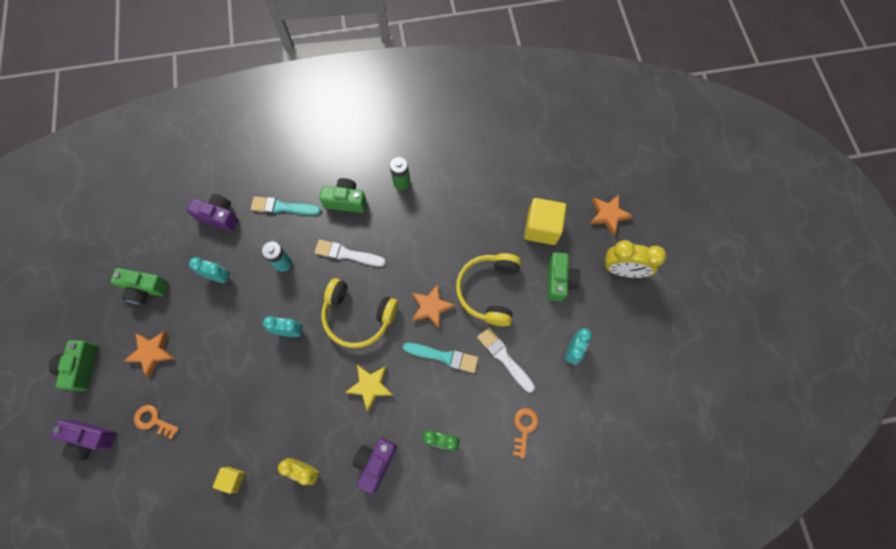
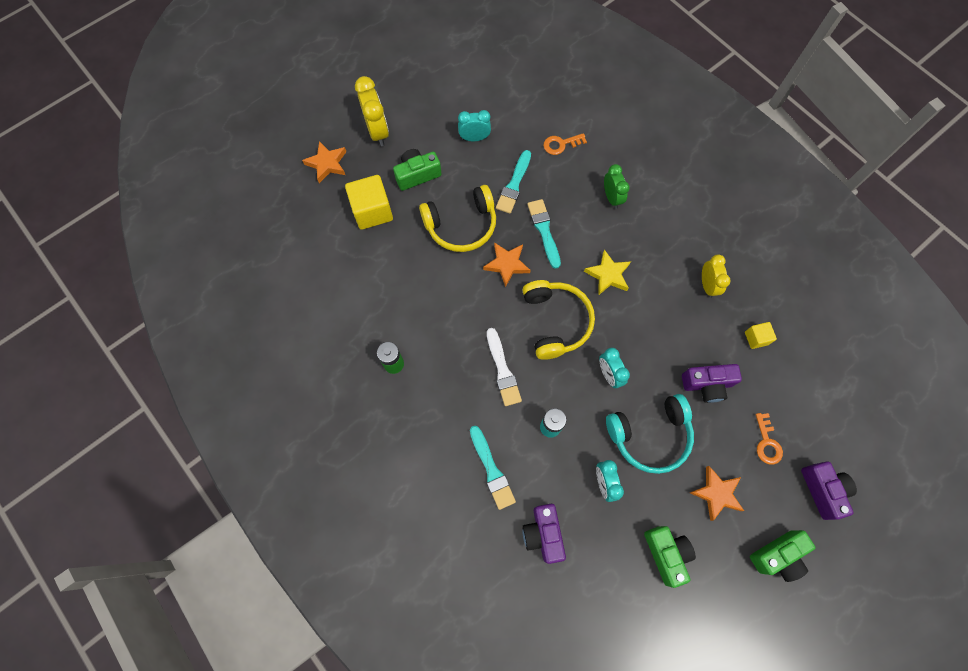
camera: 120 degrees left, 0 degrees up
green camera [319,178,367,213] -> none
purple camera [352,438,397,494] -> purple camera moved to [682,364,742,403]
white brush [477,327,535,392] -> turquoise brush [496,150,531,214]
none -> turquoise headphones [606,394,694,474]

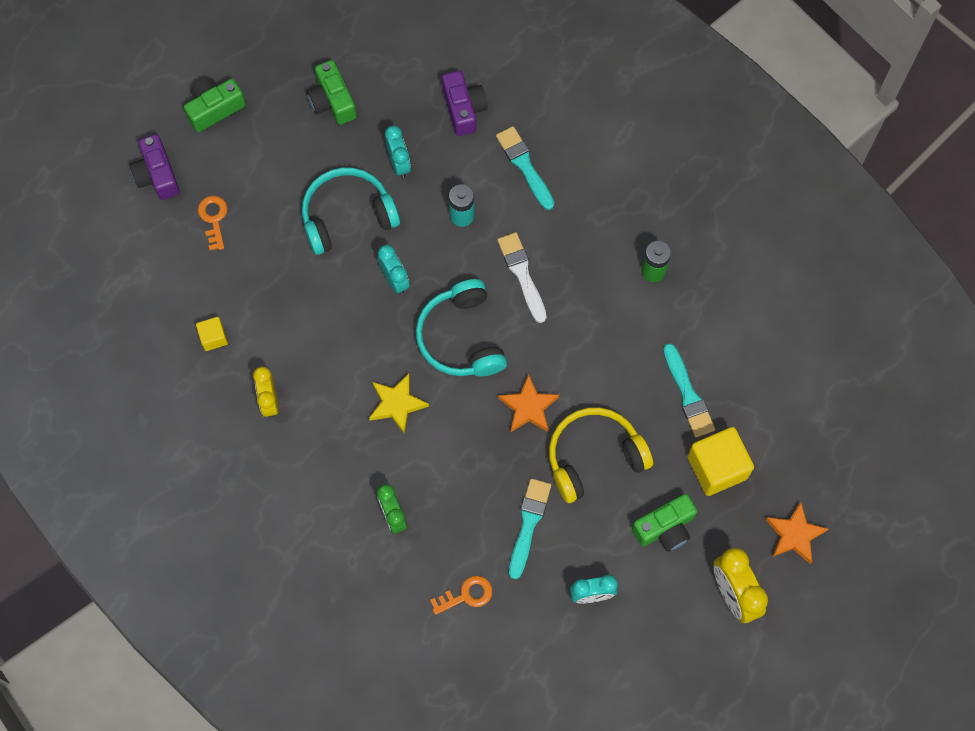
camera: 175 degrees right, 0 degrees up
yellow headphones [522,280,595,360] -> turquoise headphones [416,279,507,376]
turquoise brush [527,199,561,269] -> turquoise brush moved to [663,343,715,437]
purple camera [682,364,742,403] -> none
orange star [690,466,744,521] -> none

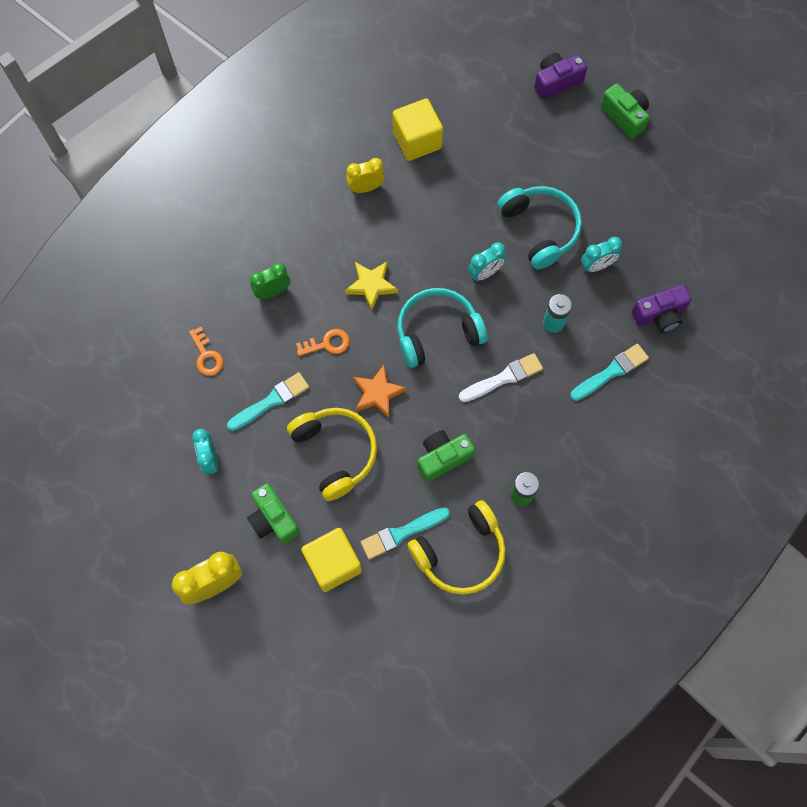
camera: 85 degrees right, 0 degrees up
yellow cube [196,317,228,351] -> yellow cube [393,98,443,161], size x1.93
orange key [198,196,227,250] -> orange key moved to [296,329,350,356]
green camera [307,60,357,125] -> green camera moved to [417,430,475,482]
turquoise brush [509,479,551,579] -> turquoise brush turned 45 degrees counterclockwise [227,372,309,431]
orange star [765,502,828,564] -> none
none -> yellow headphones [407,500,506,595]

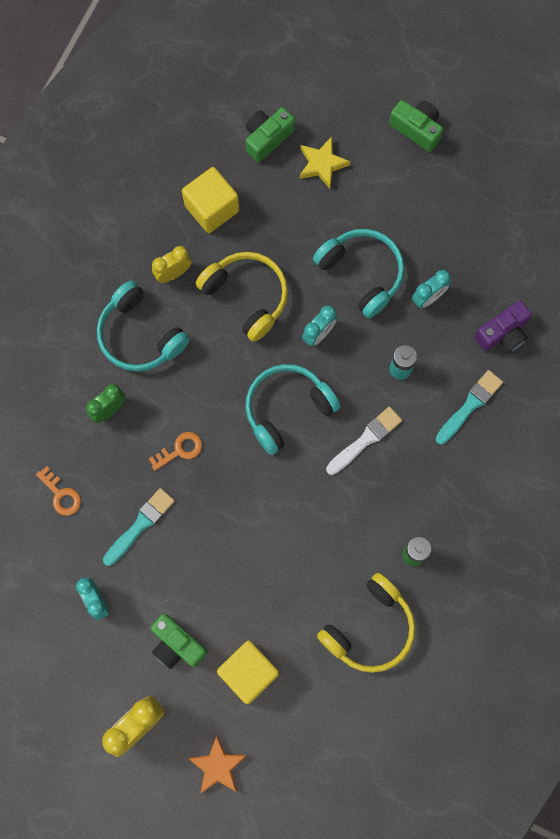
camera: 15 degrees left, 5 degrees up
yellow headphones [287,408,377,501] -> yellow headphones moved to [196,252,288,342]
yellow star [345,262,398,310] -> yellow star moved to [300,137,351,188]
orange star [353,365,406,418] -> orange star moved to [188,735,247,794]
turquoise brush [361,507,450,560] -> none
green camera [417,430,475,482] -> green camera moved to [246,107,295,162]
purple camera [534,53,587,99] -> none
none -> turquoise headphones [97,281,190,372]

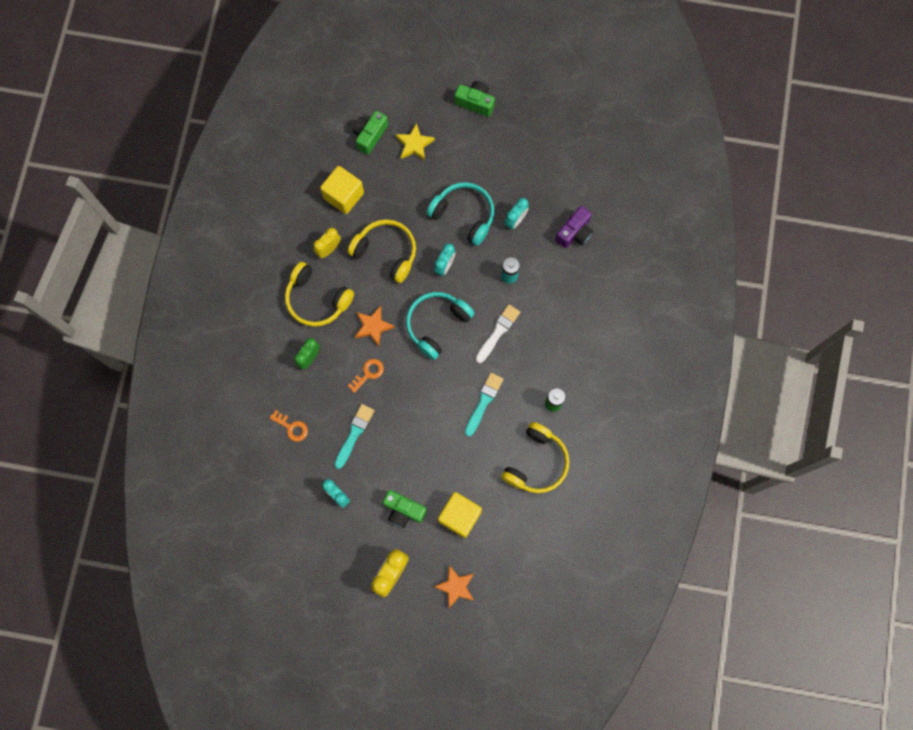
camera: 15 degrees left, 0 degrees up
turquoise headphones [97,281,190,372] -> yellow headphones [285,262,354,327]
turquoise brush [435,370,503,445] -> turquoise brush moved to [465,373,503,437]
none -> orange star [355,306,395,346]

